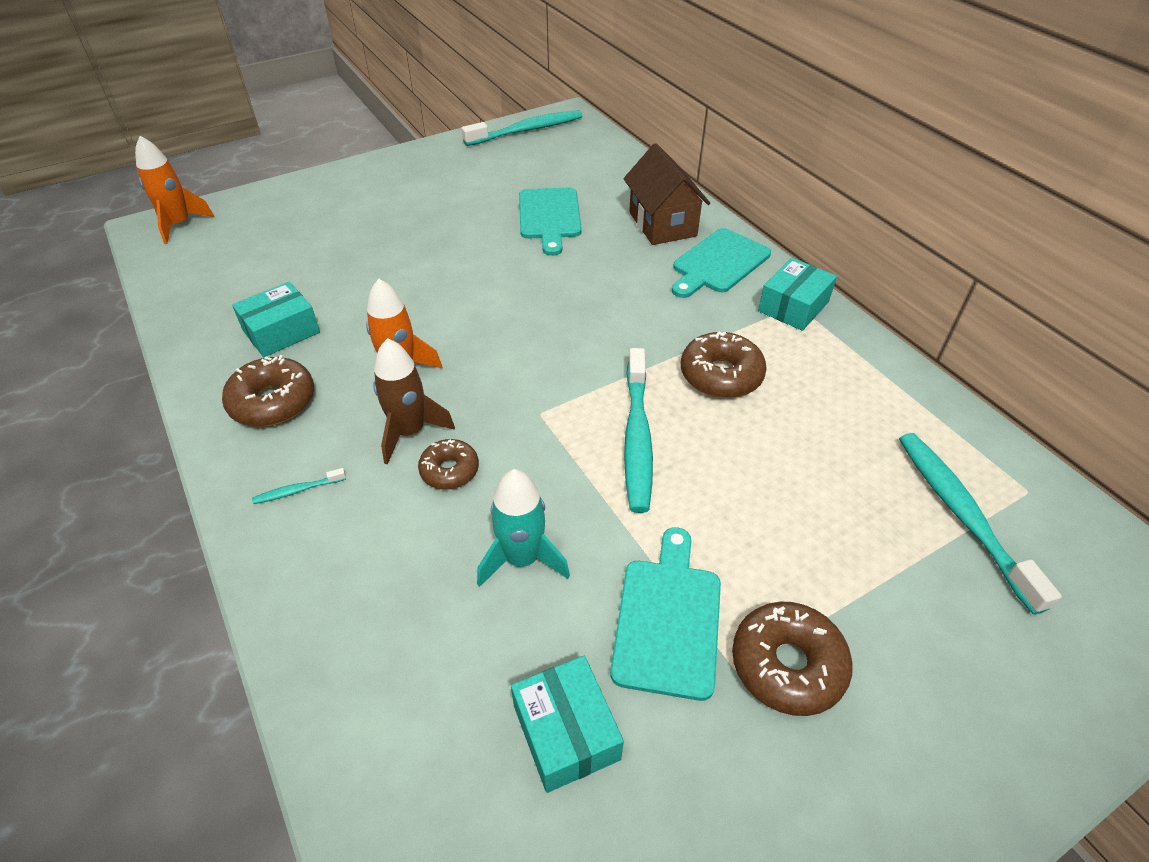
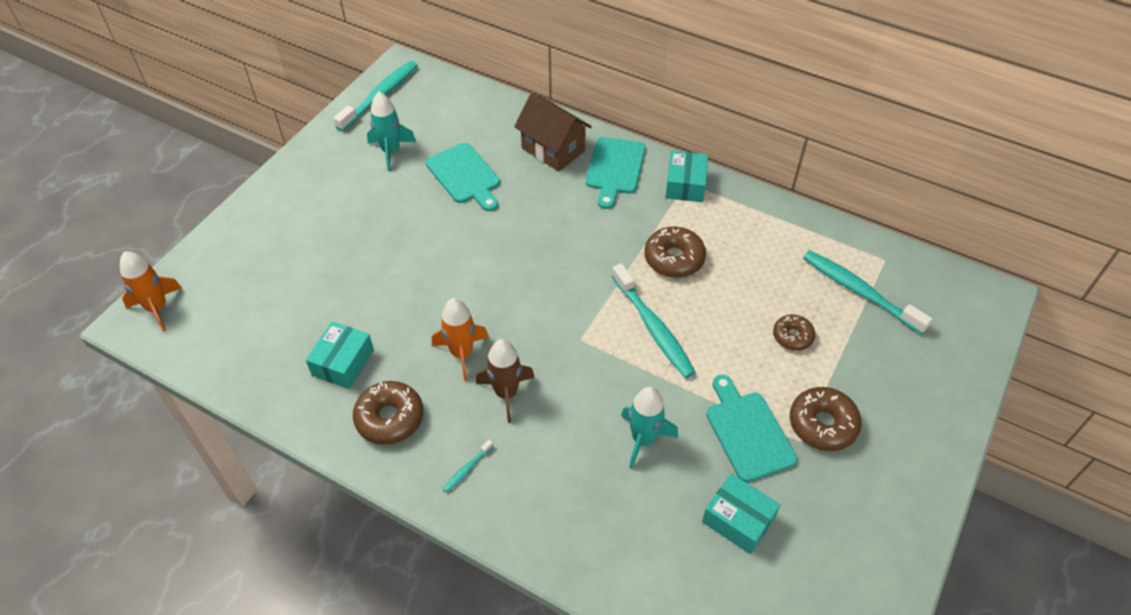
camera: 30 degrees left, 5 degrees up
brown donut [418,439,479,490] -> brown donut moved to [773,314,815,351]
none -> turquoise rocket [367,92,416,171]

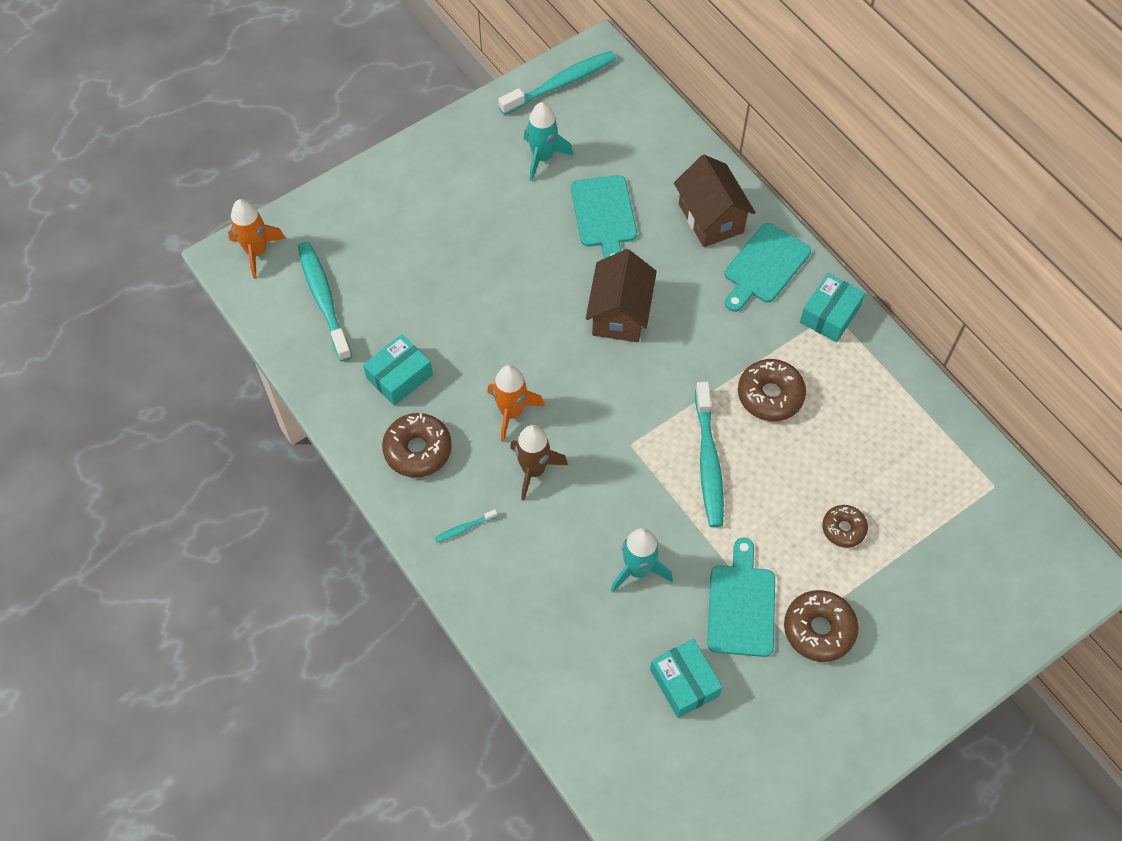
camera: 25 degrees right, 10 degrees up
turquoise toothbrush [803,250,932,334] -> turquoise toothbrush moved to [298,242,352,361]
none -> brown house [586,249,657,342]

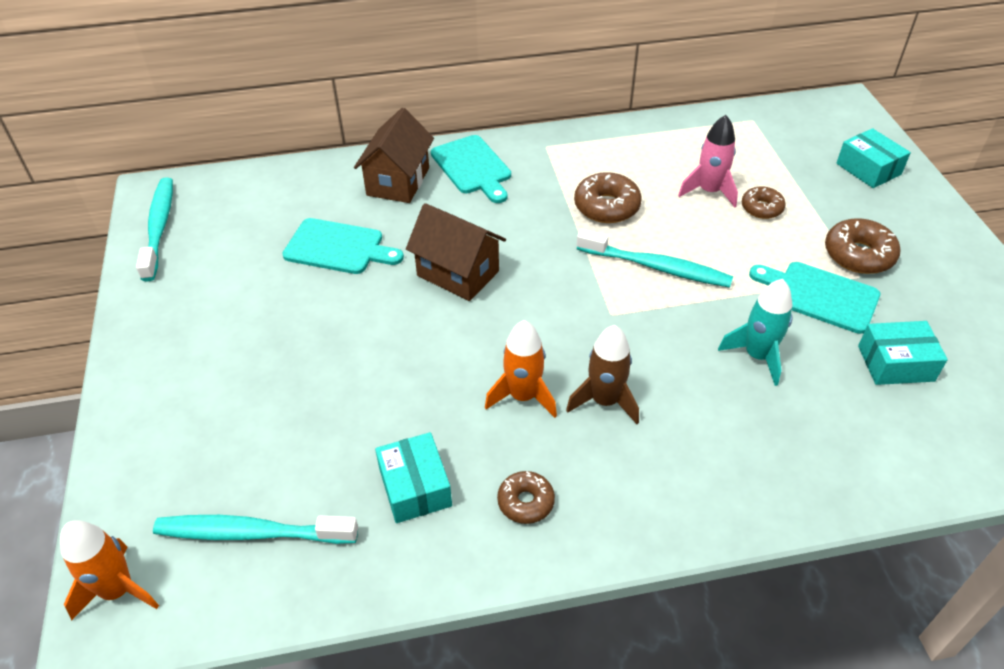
camera: 65 degrees left, 15 degrees down
brown donut [382,413,452,478] -> brown donut [497,471,555,524], size x0.63
turquoise toothbrush [435,509,498,543] -> none
turquoise rocket [524,102,573,181] -> none
brown house [674,155,756,247] -> brown house turned 75 degrees counterclockwise [354,108,434,203]
turquoise box [800,273,865,342] -> turquoise box moved to [836,128,911,188]
none -> pink rocket [678,115,738,208]

